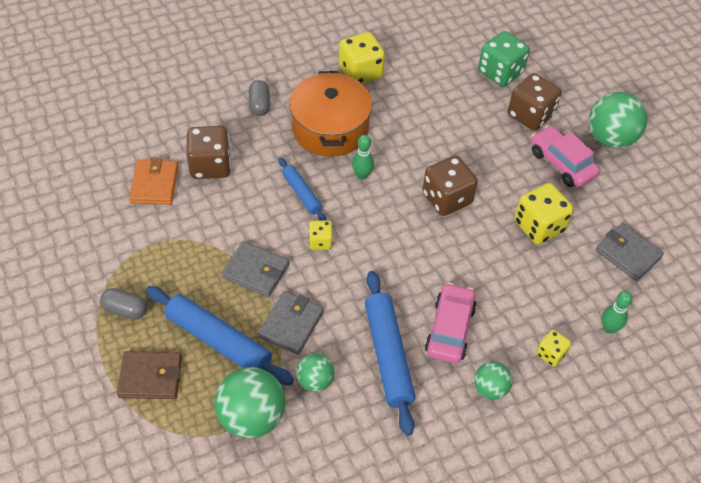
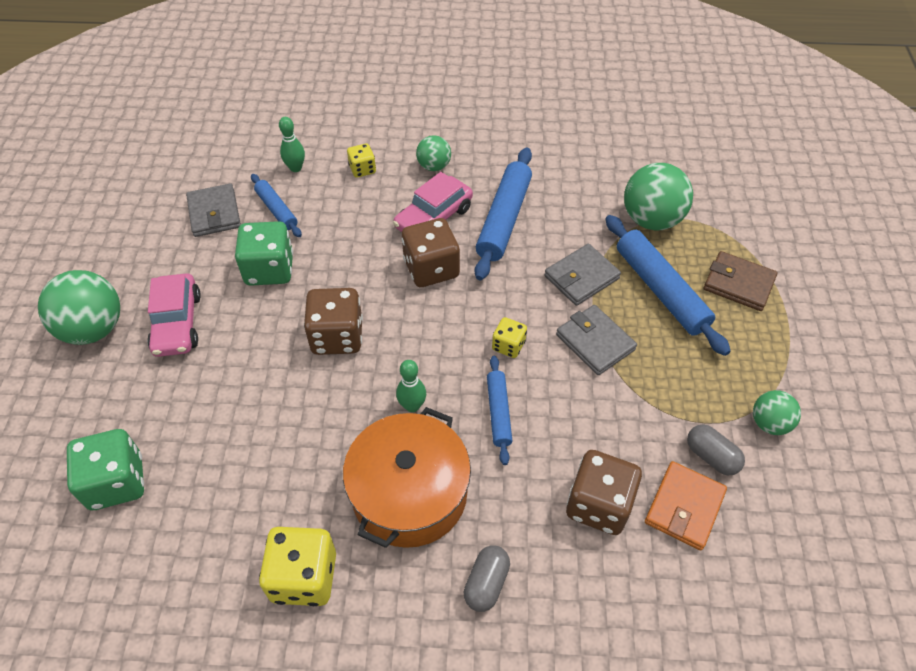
camera: 150 degrees left, 0 degrees up
grey capsule [100,288,147,320] -> grey capsule moved to [687,424,745,475]
green ball [296,354,334,392] -> green ball moved to [753,390,801,435]
brown dice [508,73,561,131] -> brown dice moved to [402,218,460,287]
yellow dice [514,183,574,245] -> green dice [235,221,293,286]
none -> blue rolling pin [251,174,302,237]

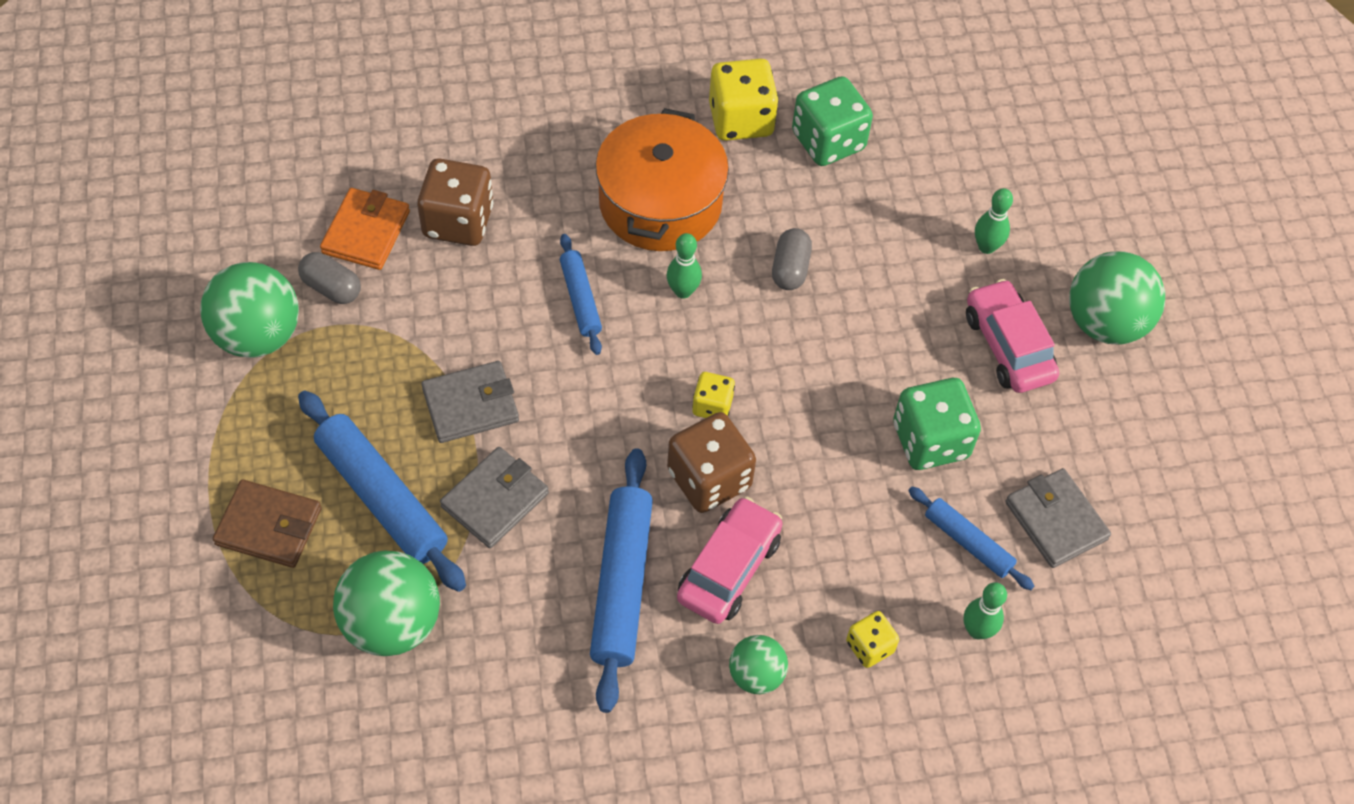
camera: 165 degrees right, 5 degrees up
green dice [67,429,144,510] -> green dice moved to [792,76,873,166]
brown dice [304,288,363,355] -> none
grey capsule [464,545,510,612] -> grey capsule moved to [772,228,812,290]
yellow dice [492,317,527,358] -> yellow dice moved to [692,372,735,418]
grey wallet [556,305,637,375] -> grey wallet turned 60 degrees counterclockwise [421,361,519,443]
green ball [753,390,801,435] -> green ball [200,262,299,358], size x1.78
none -> green bowling pin [975,188,1013,254]

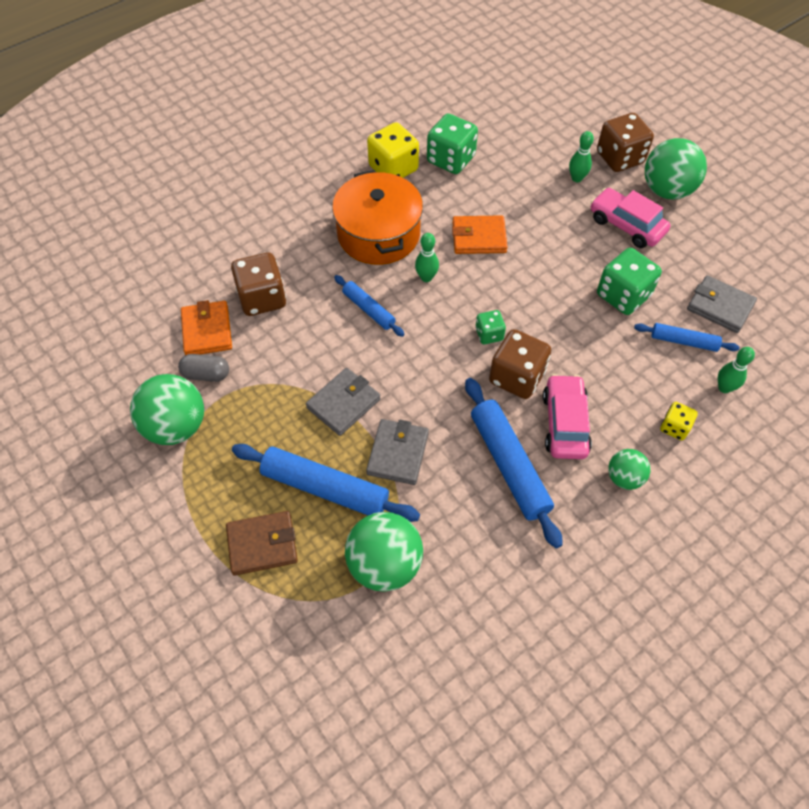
camera: 25 degrees left, 0 degrees up
yellow dice [692,372,735,418] -> green dice [475,310,506,344]
grey capsule [772,228,812,290] -> orange wallet [452,215,508,254]
none -> brown dice [597,113,654,172]

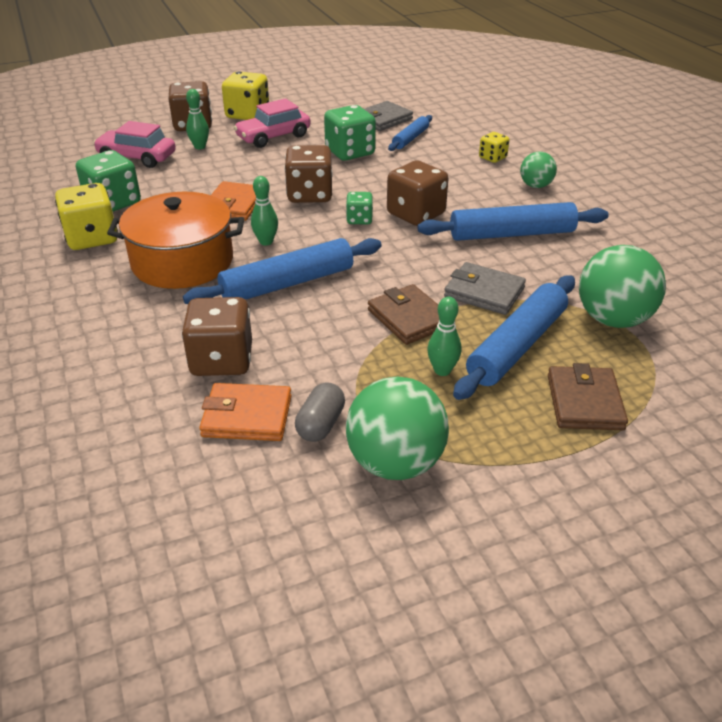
camera: 75 degrees left, 20 degrees down
grey wallet [306,368,381,436] -> brown wallet [368,284,439,345]
blue rolling pin [334,275,405,337] -> blue rolling pin [183,238,382,304], size x1.77
pink car [543,374,592,459] -> pink car moved to [93,121,176,168]
green ball [645,138,707,199] -> yellow dice [222,71,269,120]
green bowling pin [718,347,755,393] -> green bowling pin moved to [427,297,461,376]
none -> brown dice [284,145,333,203]

